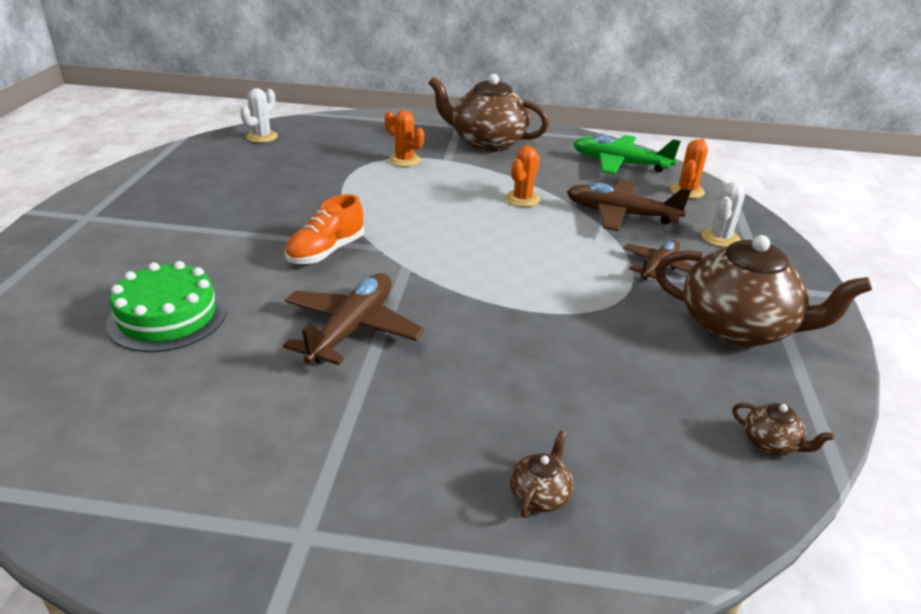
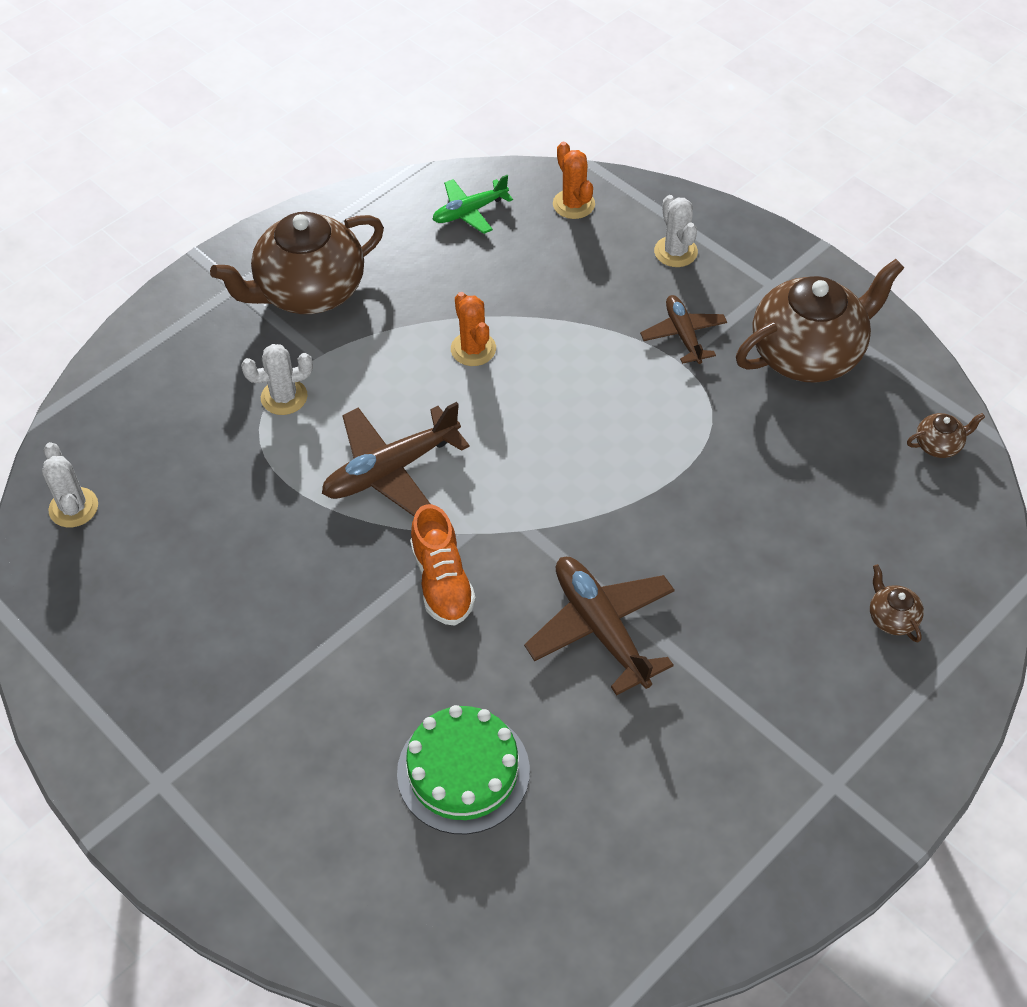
camera: 50 degrees left, 20 degrees up
orange cactus [385,110,424,167] -> white cactus [241,344,313,415]
brown plane [567,179,691,231] -> brown plane moved to [322,402,470,516]
green plane [573,135,681,174] -> green plane [432,175,513,234], size x0.62

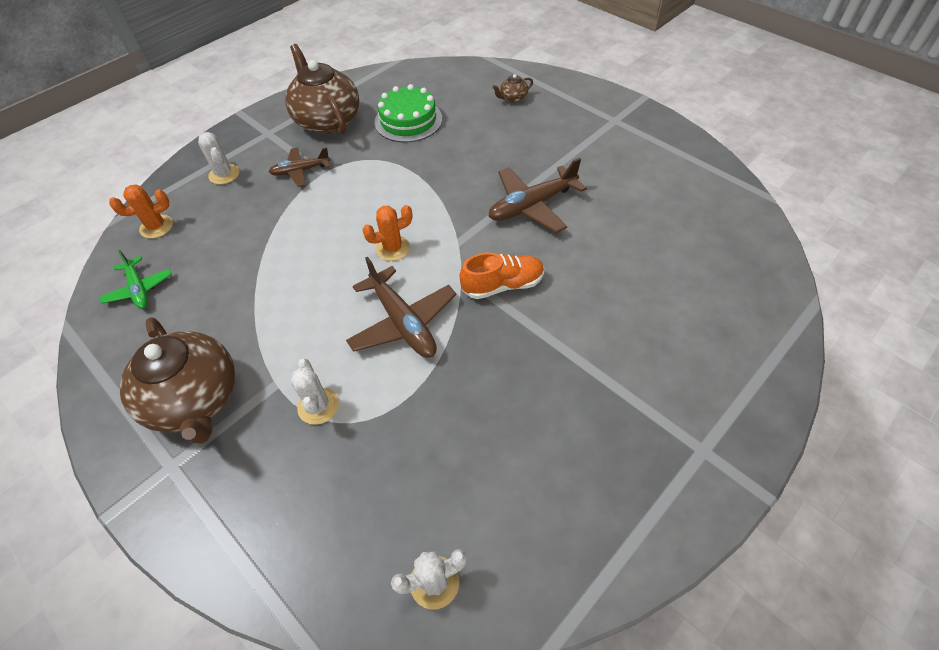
camera: 90 degrees left, 0 degrees up
green cake [397,705,530,834] -> green cake moved to [374,84,442,142]
orange cactus [451,292,496,366] -> orange cactus moved to [362,205,413,261]
white cactus [654,195,698,267] -> white cactus turned 75 degrees clockwise [198,132,239,184]
brown teapot [907,413,985,458] -> none

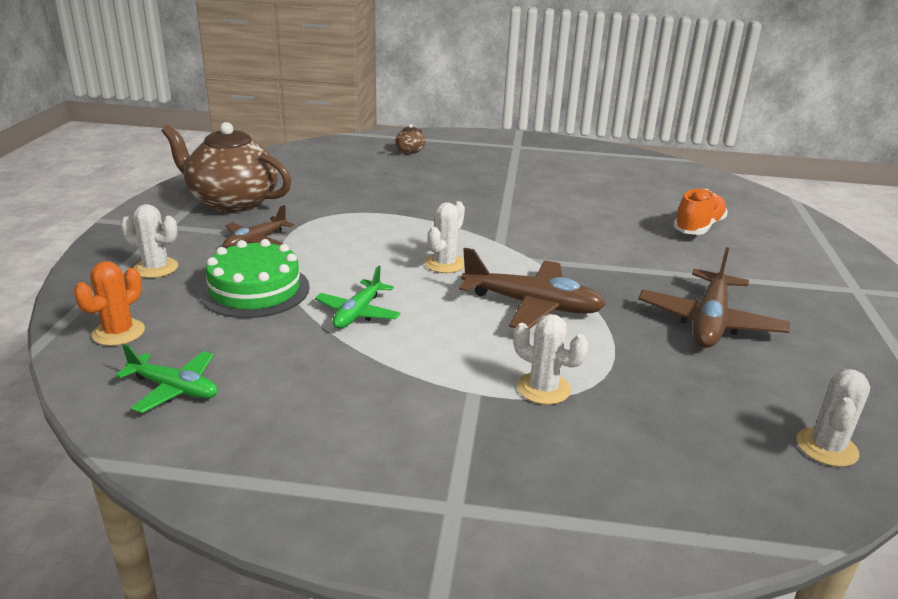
camera: 40 degrees left, 25 degrees down
brown teapot [119,317,235,444] -> none
orange cactus [362,205,413,261] -> white cactus [424,201,465,273]
green cake [374,84,442,142] -> green cake moved to [199,239,310,318]
orange shoe [460,253,544,299] -> orange shoe moved to [673,189,728,235]
brown plane [488,157,587,233] -> brown plane moved to [638,247,790,348]
none -> green plane [315,265,401,328]

